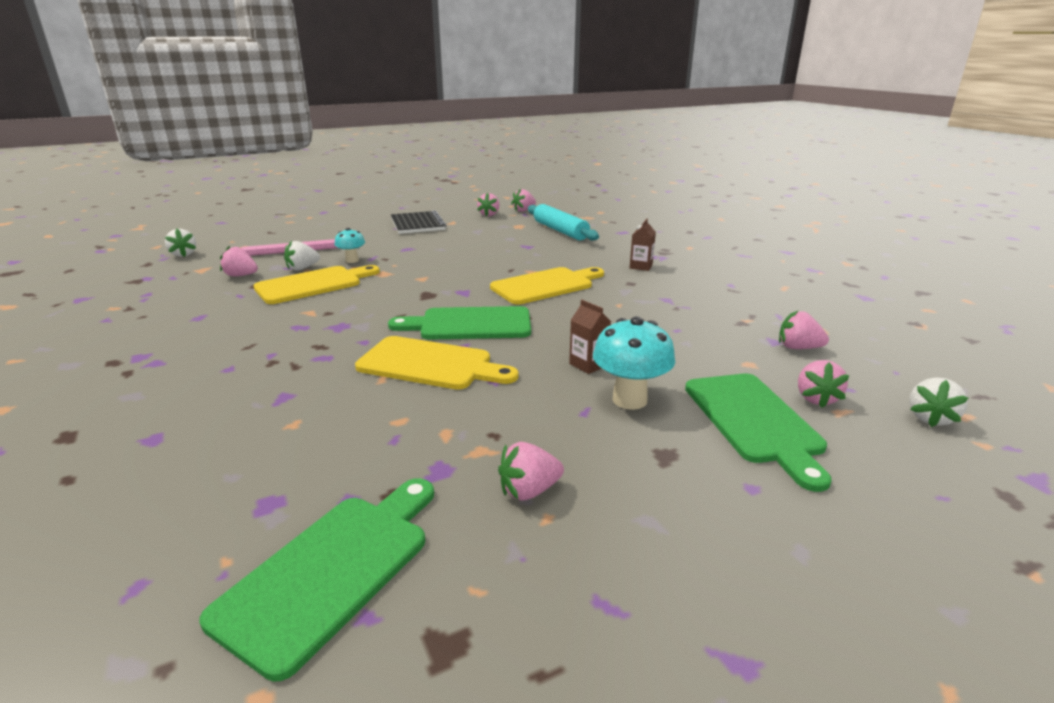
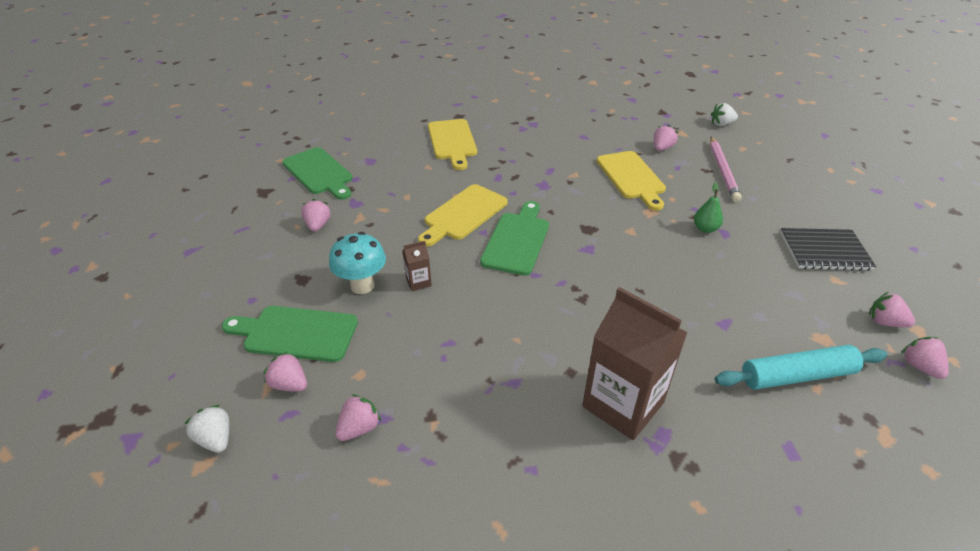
camera: 110 degrees right, 15 degrees up
white strawberry [284,241,320,270] -> none
turquoise mushroom [335,228,365,263] -> none
yellow cutting board [490,267,604,304] -> yellow cutting board moved to [428,119,477,170]
brown carton [630,219,656,271] -> brown carton [582,287,688,440], size x2.33
none -> green pear [694,182,723,233]

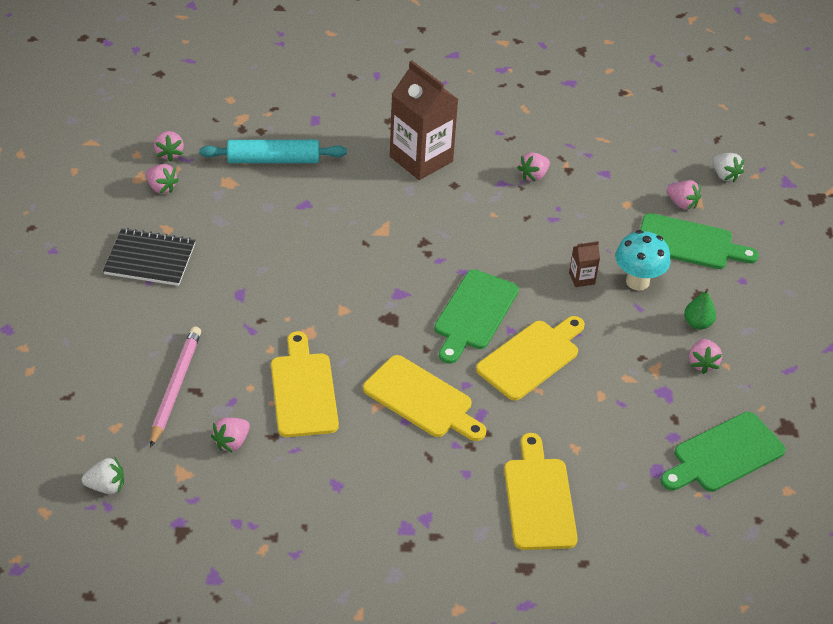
camera: 175 degrees left, 5 degrees up
green cutting board [282,147,352,200] -> green cutting board turned 90 degrees counterclockwise [661,412,786,492]
pink strawberry [335,394,381,441] -> pink strawberry moved to [517,152,550,182]
green pear [694,182,723,233] -> green pear moved to [684,289,716,329]
none -> yellow cutting board [363,355,486,441]

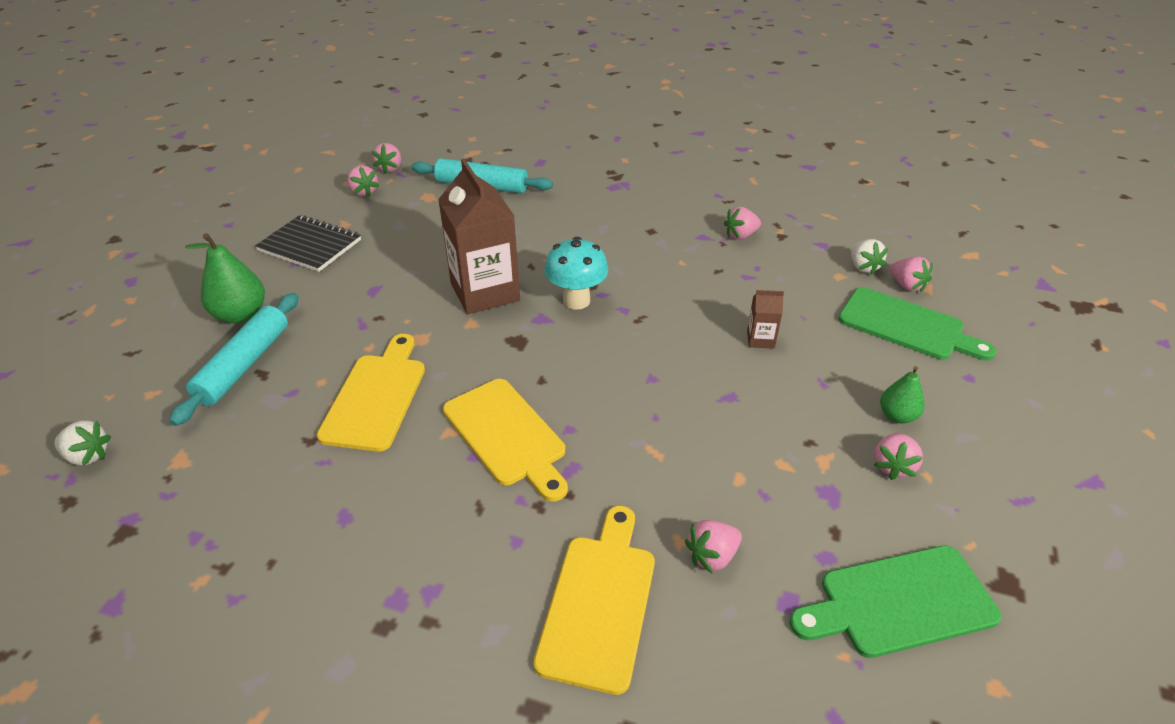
camera: 20 degrees right, 5 degrees down
pink pencil [150,327,201,448] -> turquoise rolling pin [169,293,298,426]
pink strawberry [211,417,250,453] -> pink strawberry moved to [685,520,742,573]
brown carton [390,60,459,180] -> brown carton moved to [438,159,520,314]
green cutting board [434,269,519,364] -> none
yellow cutting board [476,316,585,401] -> none
turquoise mushroom [615,230,670,291] -> turquoise mushroom moved to [544,237,608,310]
white strawberry [713,153,744,182] -> white strawberry moved to [851,239,888,275]
none -> green pear [185,233,265,324]

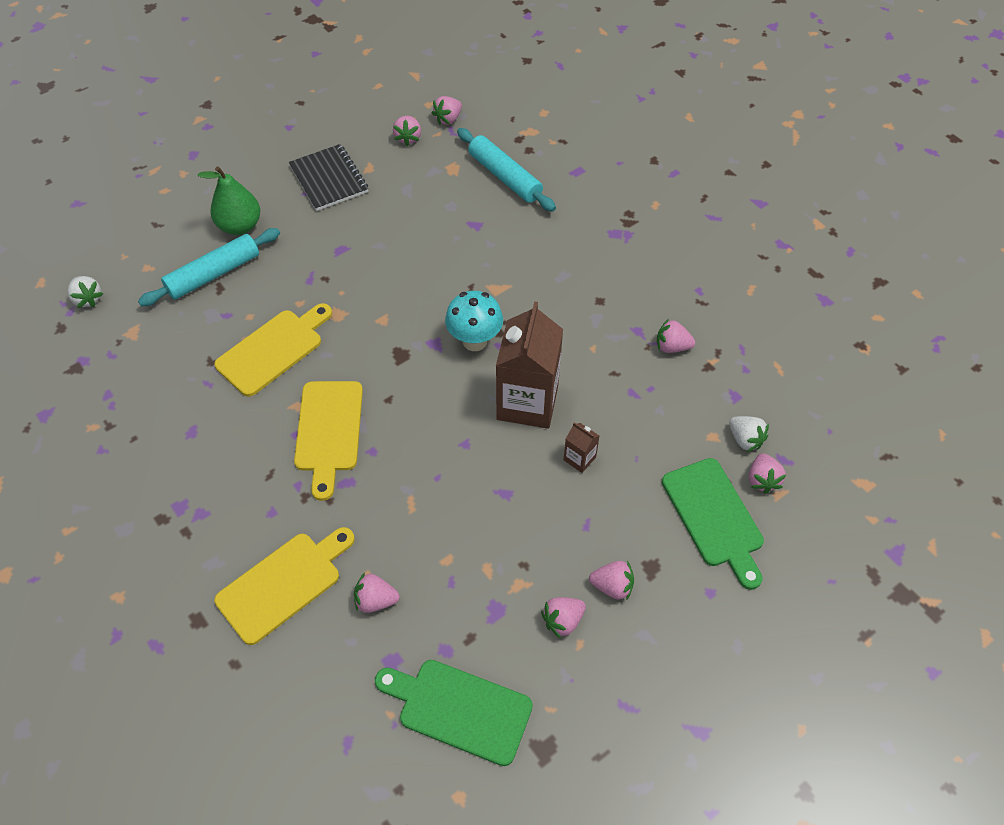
camera: 35 degrees right, 15 degrees up
brown carton [438,159,520,314] -> brown carton moved to [496,301,563,429]
white strawberry [851,239,888,275] -> white strawberry turned 60 degrees counterclockwise [729,416,769,452]
green pear [880,366,925,423] -> pink strawberry [589,561,634,600]

